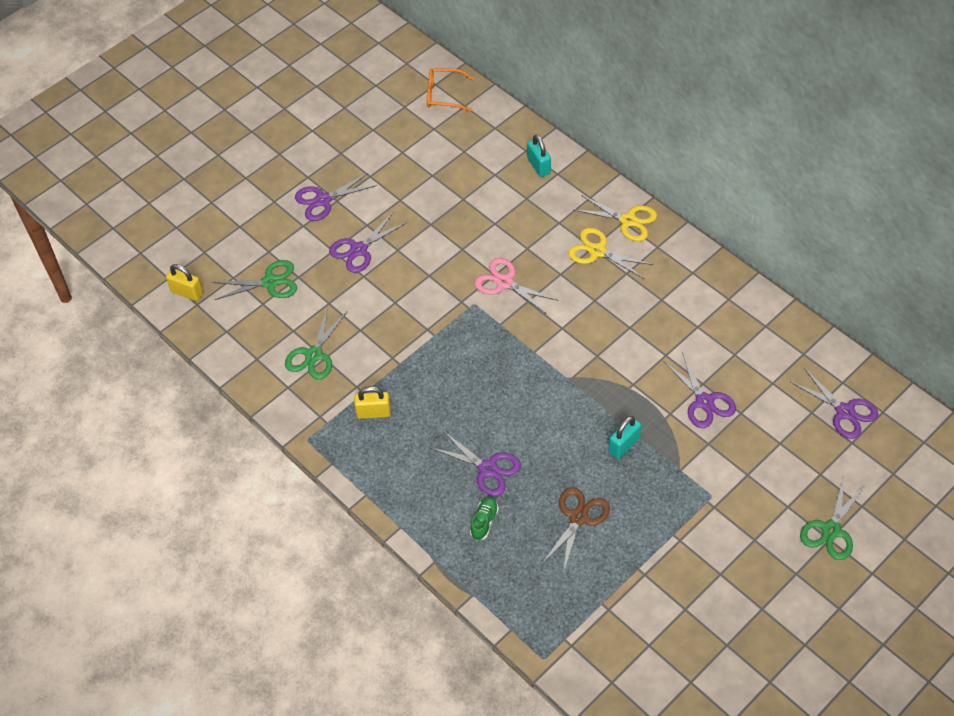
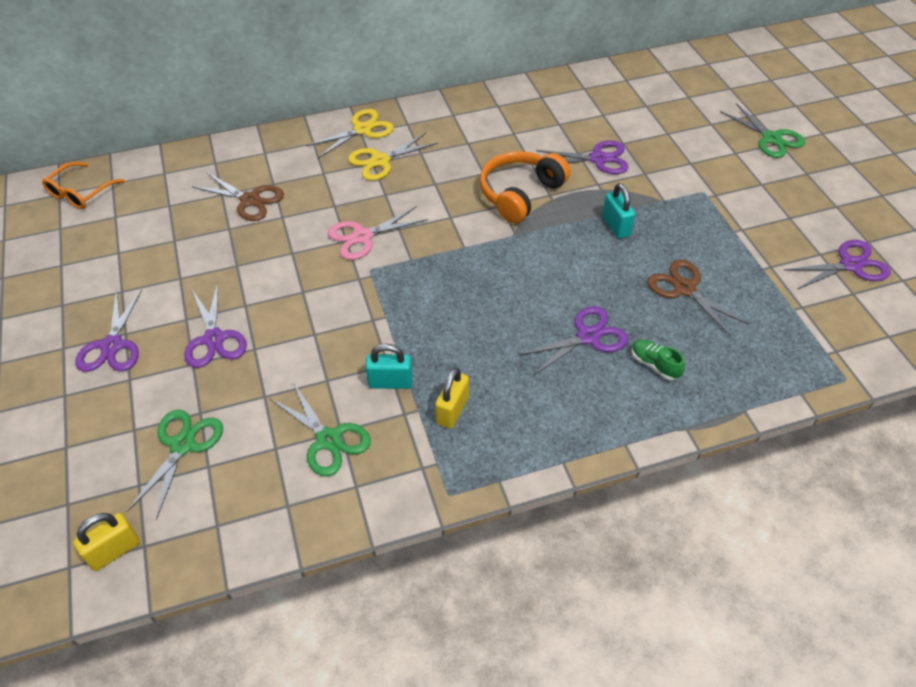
camera: 65 degrees left, 5 degrees down
turquoise padlock [527,134,551,177] -> turquoise padlock moved to [365,344,413,389]
purple scissors [791,368,879,439] -> purple scissors moved to [784,240,891,289]
none -> brown scissors [192,172,284,221]
none -> orange headphones [480,151,570,223]

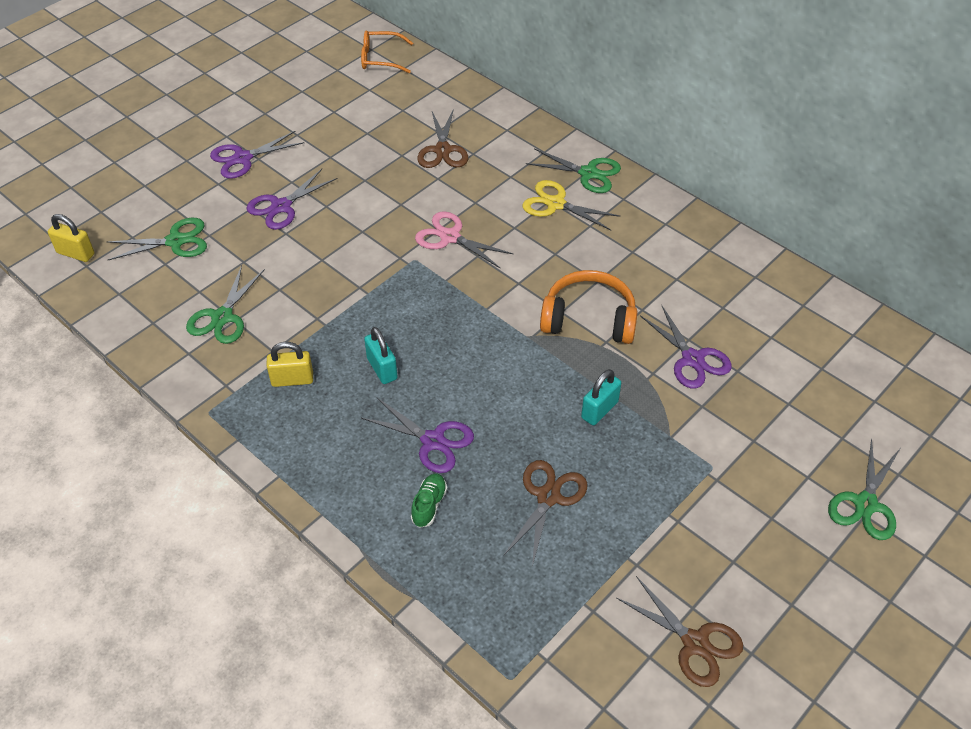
camera: 60 degrees right, 0 degrees up
yellow scissors [306,109,394,158] -> green scissors [526,148,621,193]
turquoise padlock [365,344,413,389] -> turquoise padlock moved to [364,327,398,384]
purple scissors [784,240,891,289] -> brown scissors [617,576,743,687]

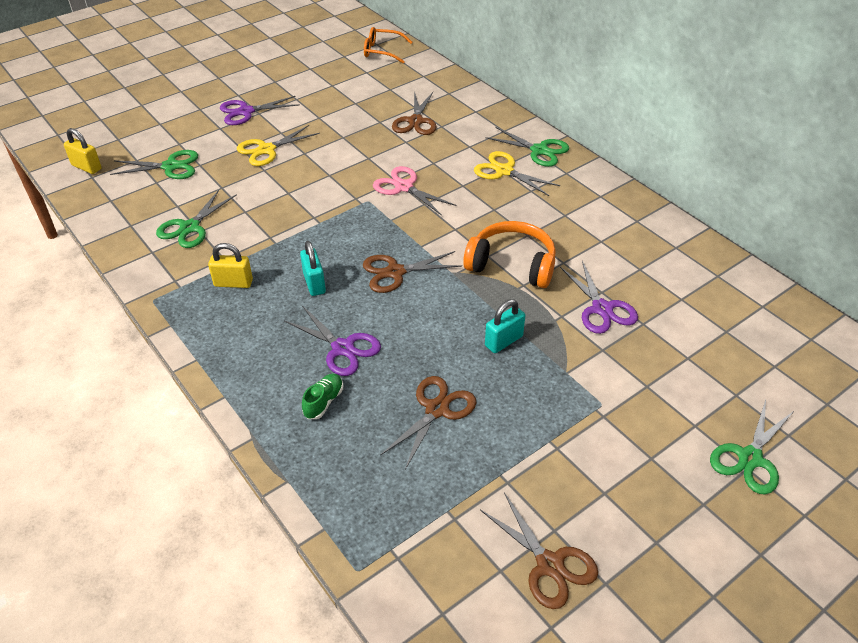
camera: 10 degrees right, 5 degrees down
purple scissors [246,169,338,230] -> yellow scissors [237,125,320,166]
none -> brown scissors [363,251,462,293]

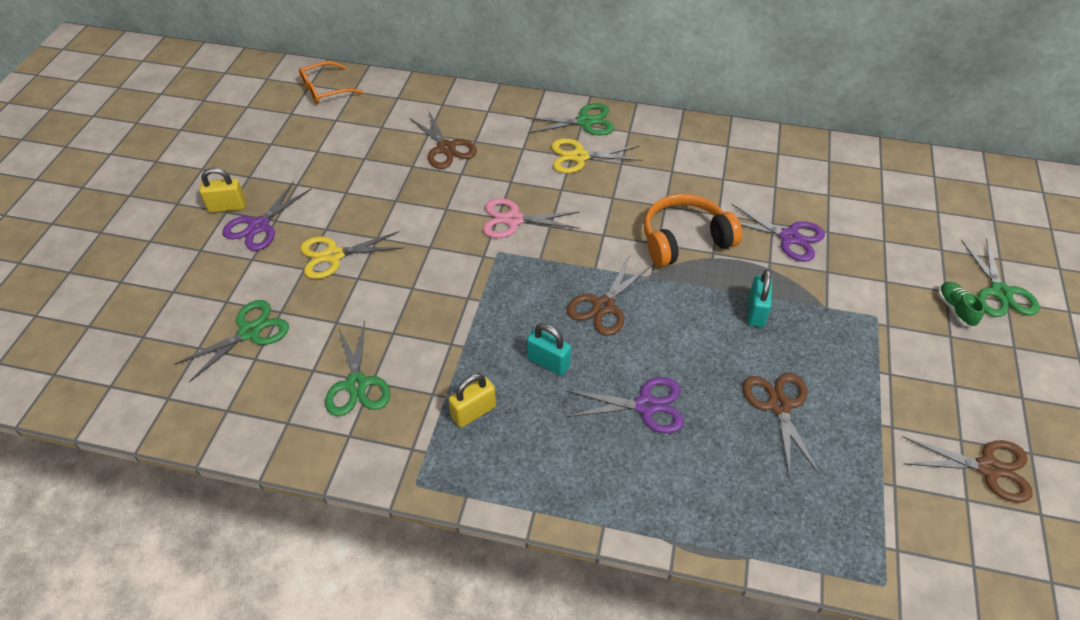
camera: 40 degrees left, 5 degrees up
yellow padlock [64,128,102,174] -> yellow padlock moved to [199,168,246,212]
yellow scissors [237,125,320,166] -> yellow scissors turned 60 degrees clockwise [300,231,403,279]
green shoe [302,374,343,419] -> green shoe moved to [938,282,985,327]

